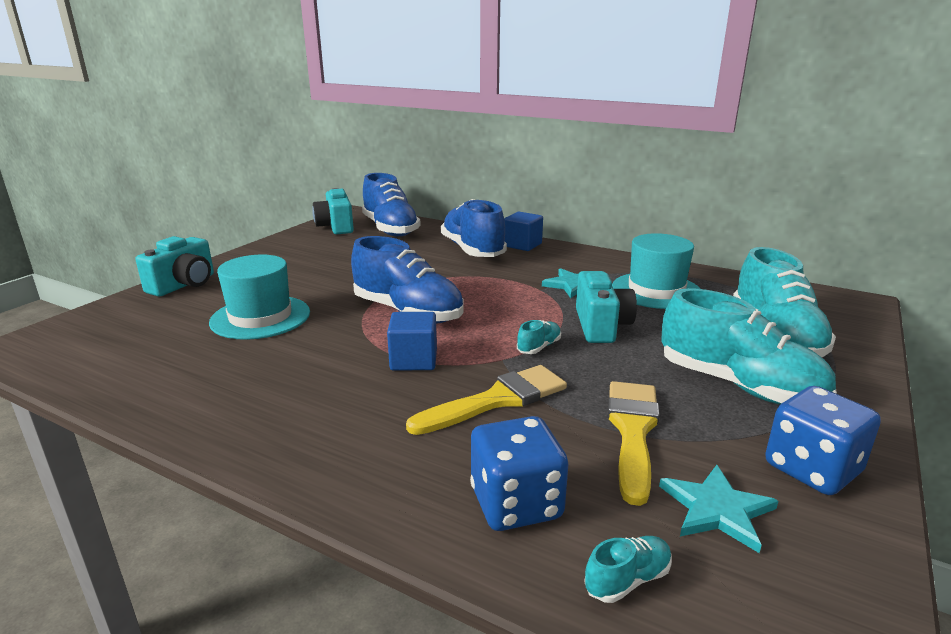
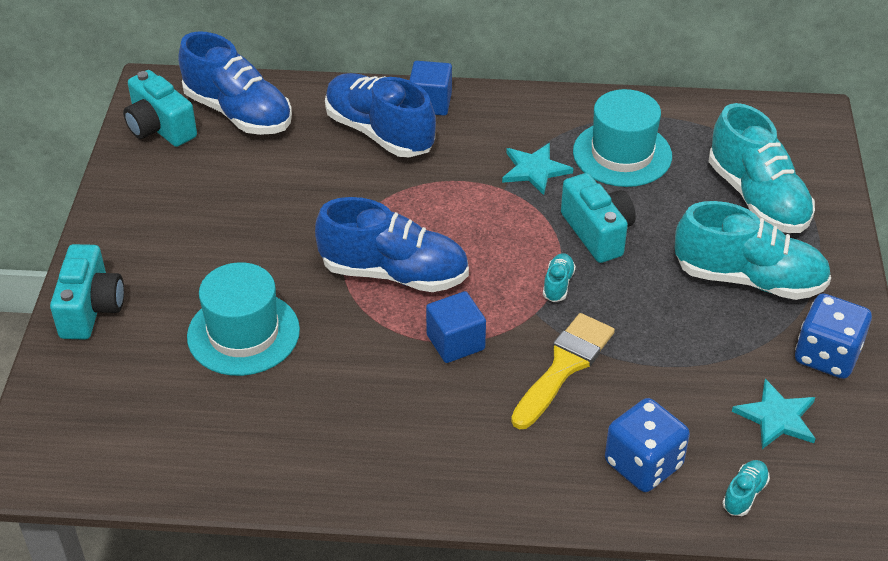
camera: 25 degrees left, 20 degrees up
yellow brush [608,381,660,506] -> none

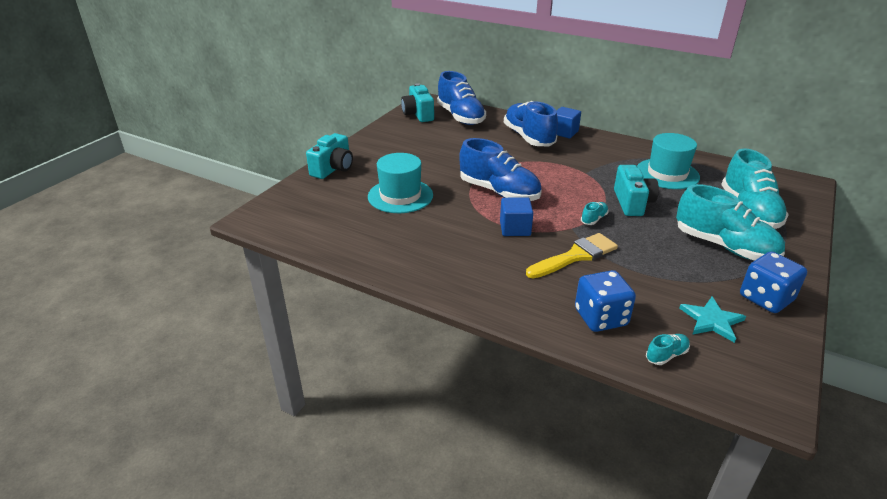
camera: 25 degrees right, 10 degrees down
turquoise star [502,143,573,195] -> none

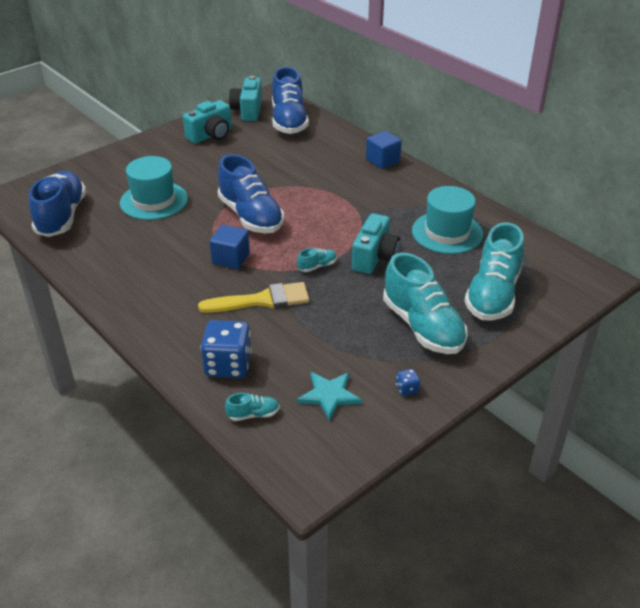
camera: 20 degrees right, 5 degrees up
turquoise camera [306,133,353,179] -> turquoise camera moved to [183,100,232,144]
blue shoe [504,101,558,146] -> blue shoe moved to [29,171,86,237]
blue dice [740,251,807,313] -> blue dice [396,369,420,396], size x0.43

